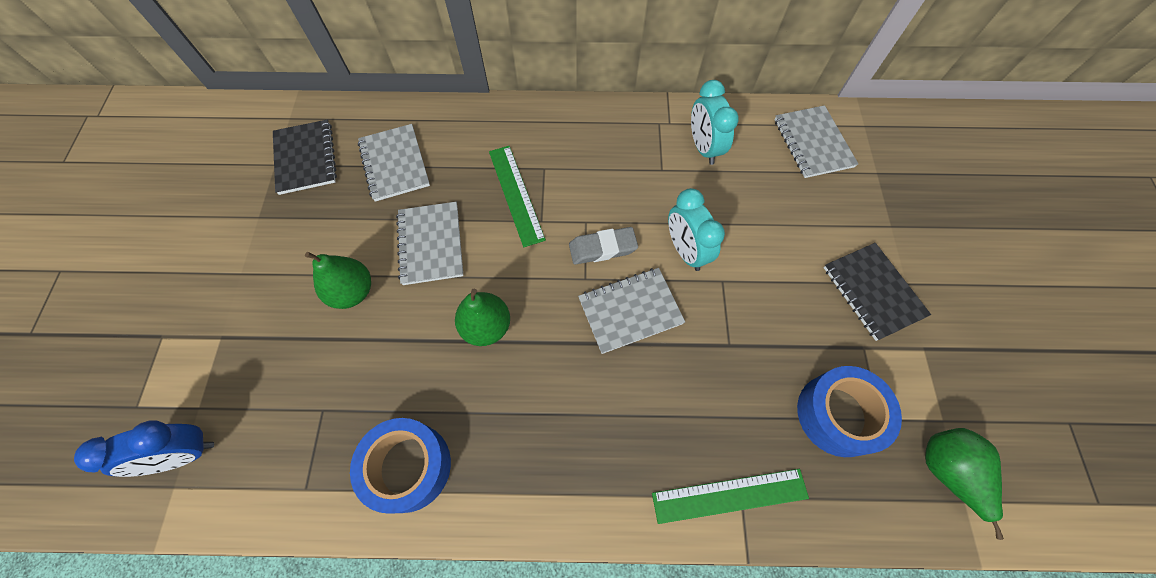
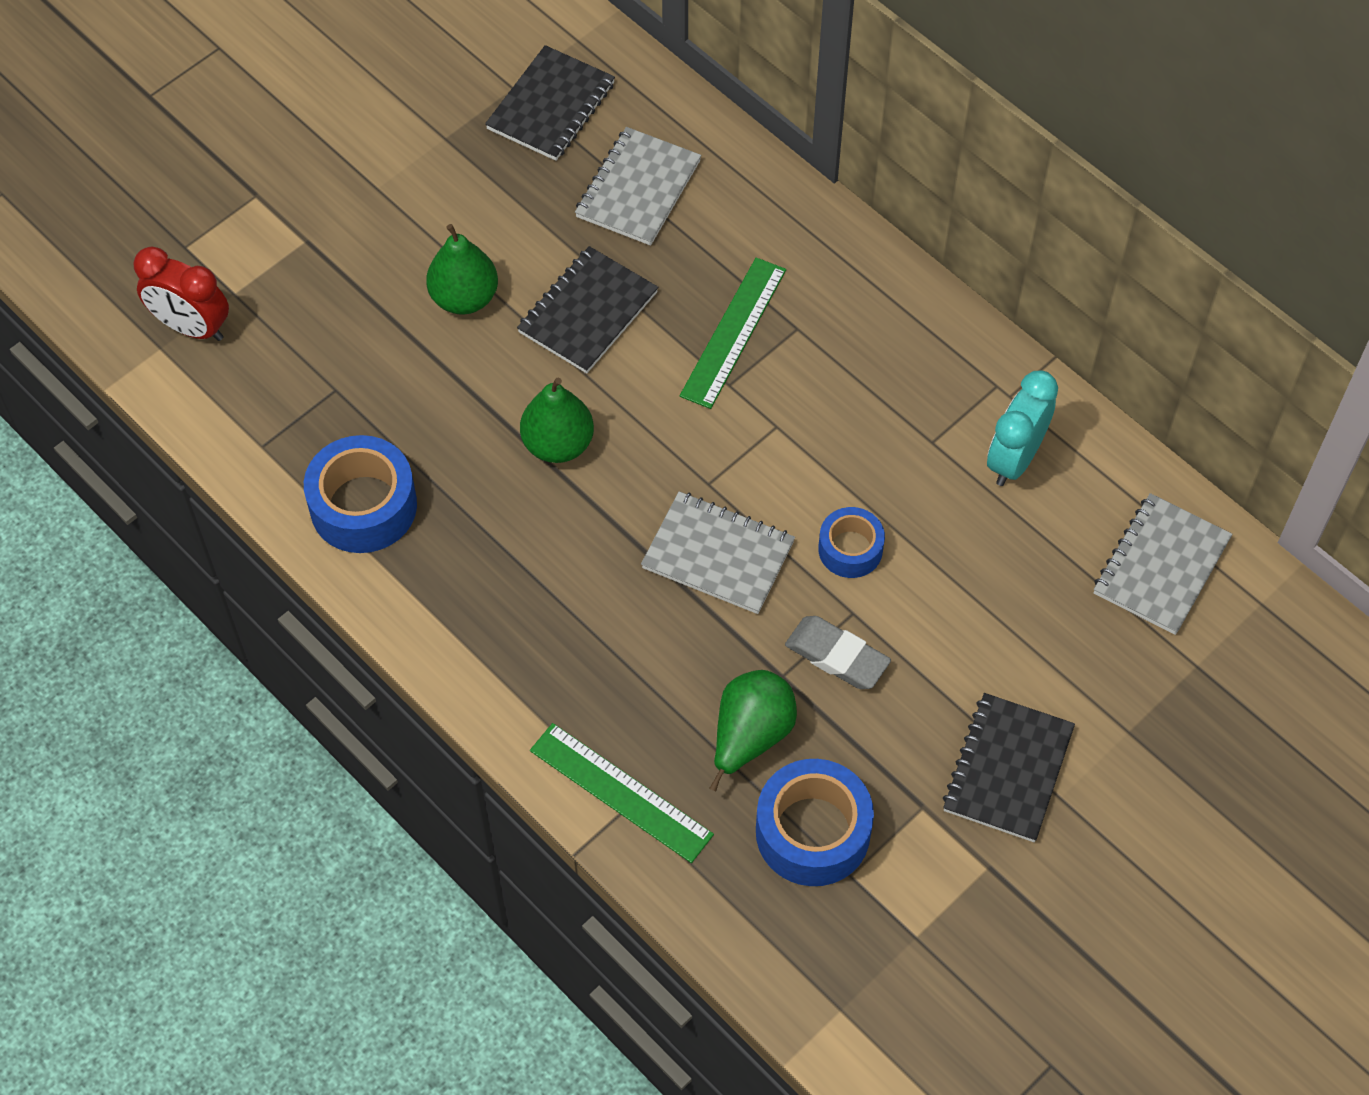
camera: 45 degrees right, 5 degrees down
blue clock [74,421,214,477] -> red clock [133,246,229,341]
grey notebook [396,202,463,285] -> black notebook [517,246,658,373]
grey eraser [569,227,638,265] -> grey eraser moved to [785,616,891,689]
turquoise clock [668,188,725,271] -> blue tape [818,507,885,578]
green pear [925,428,1004,540] -> green pear moved to [709,670,797,791]

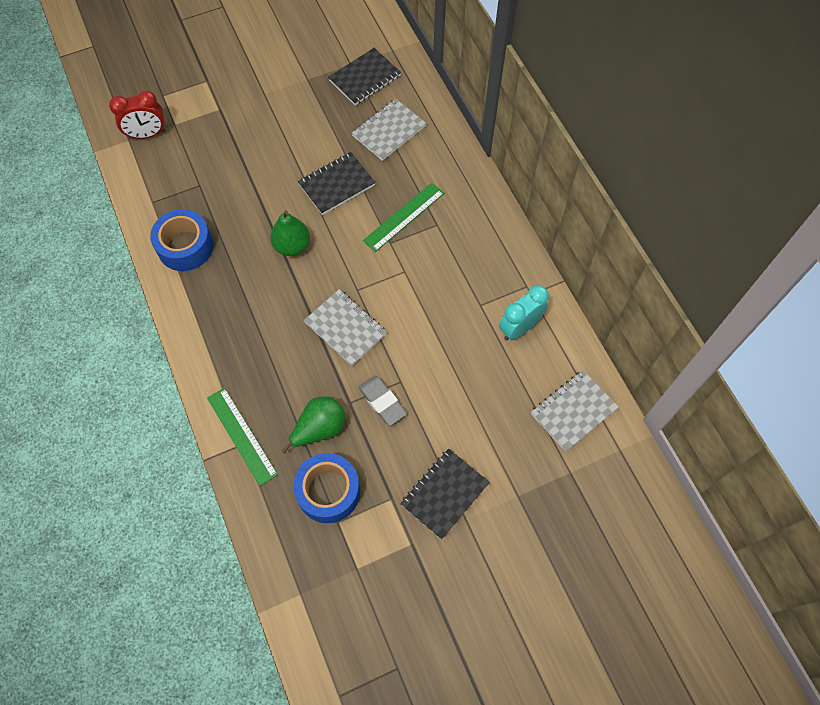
camera: 20 degrees right, 5 degrees up
red clock [133,246,229,341] -> red clock turned 60 degrees counterclockwise [109,90,166,139]
green pear [426,224,498,315] -> none
blue tape [818,507,885,578] -> none

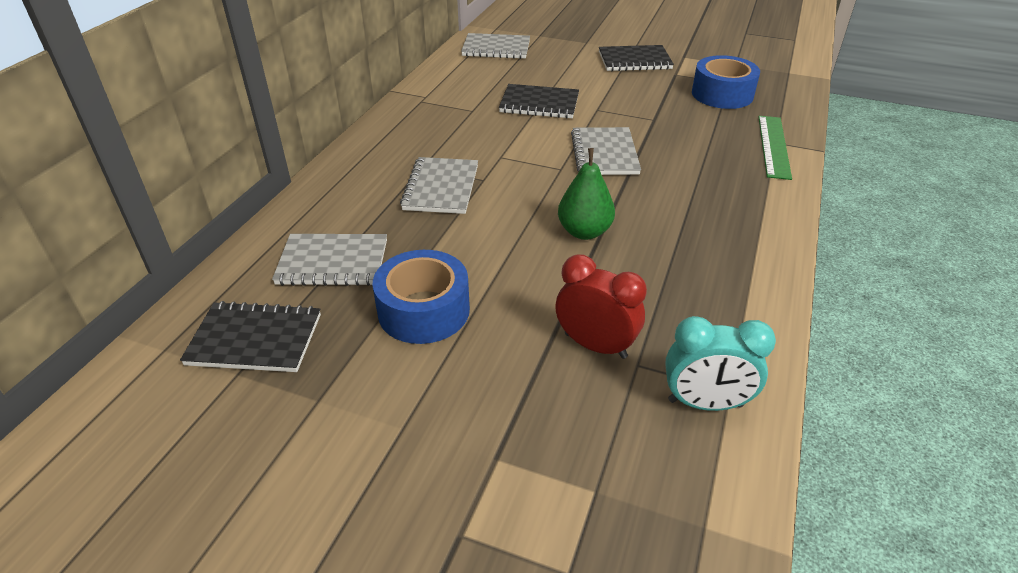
camera: 135 degrees left, 25 degrees down
red clock [109,90,166,139] -> red clock moved to [555,255,647,359]
blue tape [150,209,213,271] -> blue tape moved to [373,250,470,344]
green pear [282,396,345,454] -> none
black notebook [298,152,376,215] -> black notebook moved to [499,84,579,119]
grey eraser [358,376,407,426] -> none
green ruler [363,183,444,252] -> grey notebook [400,157,478,214]
turquoise clock [499,285,549,340] -> turquoise clock moved to [665,316,776,411]

